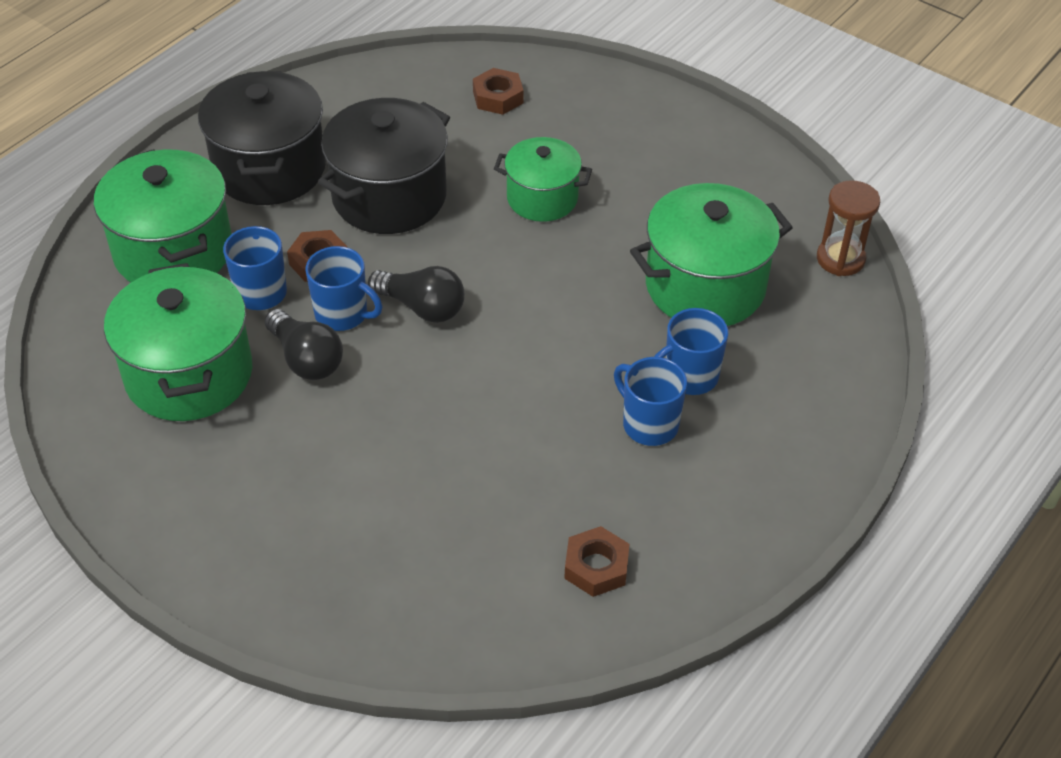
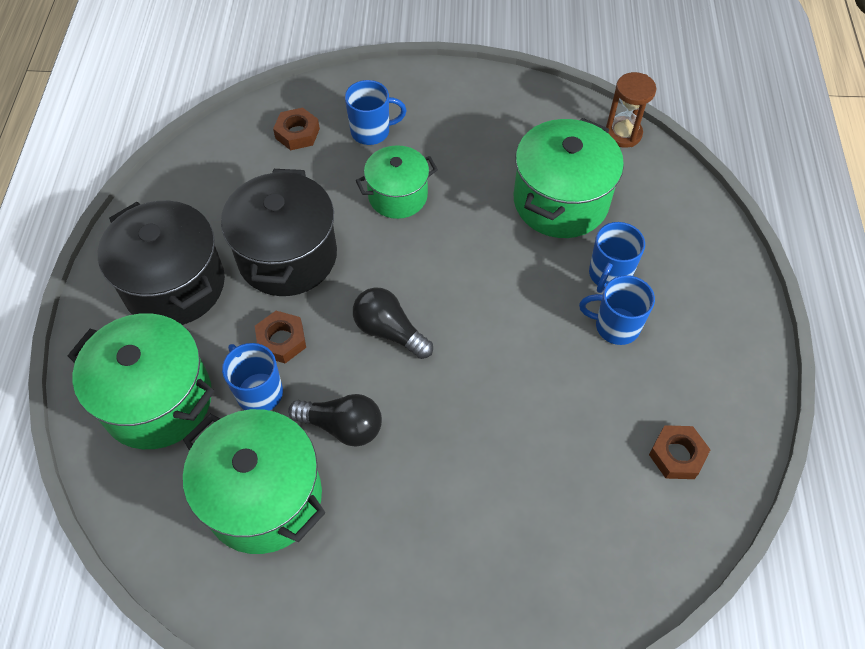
camera: 35 degrees left, 10 degrees up
blue mug [306,246,382,331] -> blue mug moved to [345,80,407,145]
black light bulb [368,266,465,323] -> black light bulb turned 135 degrees counterclockwise [353,288,433,359]

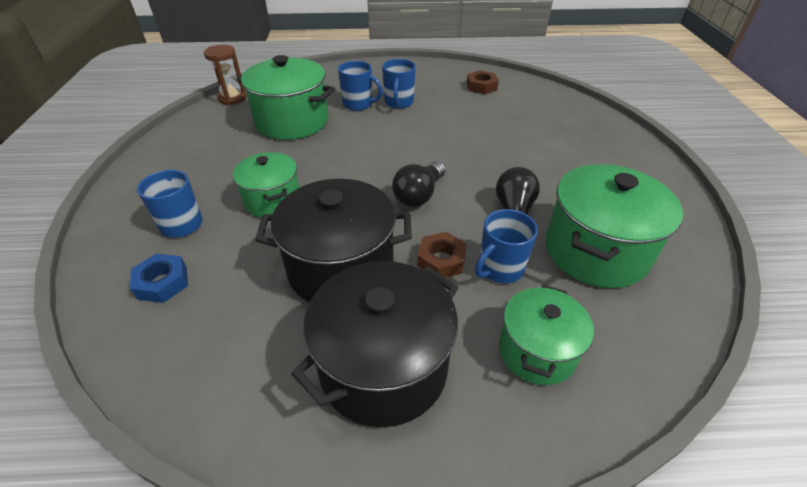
camera: 95 degrees left, 15 degrees down
green pot [68,313,214,449] -> green pot [499,285,594,385], size x0.62
brown nut [273,108,320,150] -> blue nut [130,253,188,303]

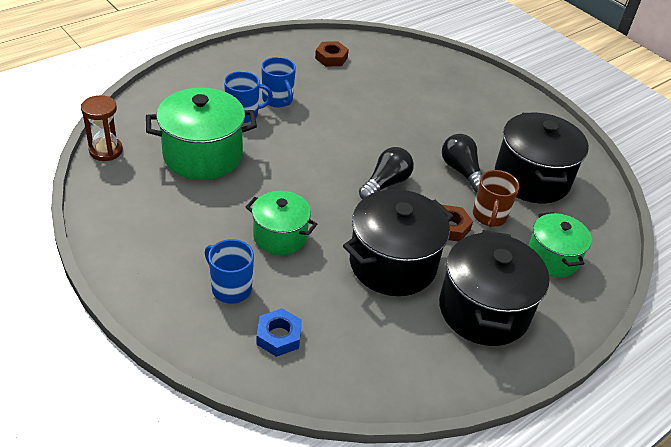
camera: 40 degrees left, 0 degrees up
black light bulb [392,161,445,207] -> black light bulb turned 135 degrees counterclockwise [359,147,414,199]
blue mug [475,209,538,283] -> brown mug [473,170,519,227]
green pot [546,164,683,288] -> black pot [495,113,589,203]

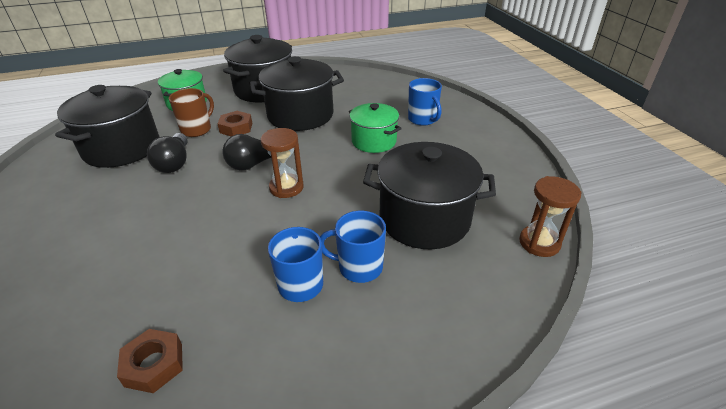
camera: 155 degrees left, 5 degrees down
green pot [146,88,257,180] -> black pot [363,142,496,249]
blue nut [256,308,302,357] -> none
none -> brown hourglass [260,128,303,198]

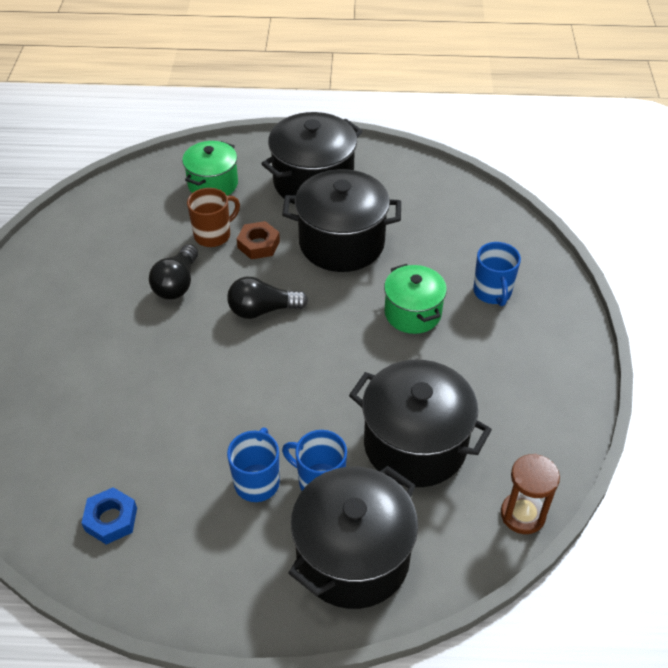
camera: 20 degrees right, 10 degrees up
black pot [55,85,159,168] -> black pot moved to [289,466,418,609]
brown nut [117,329,183,393] -> blue nut [82,487,137,544]
brown hourglass [260,128,303,198] -> none

